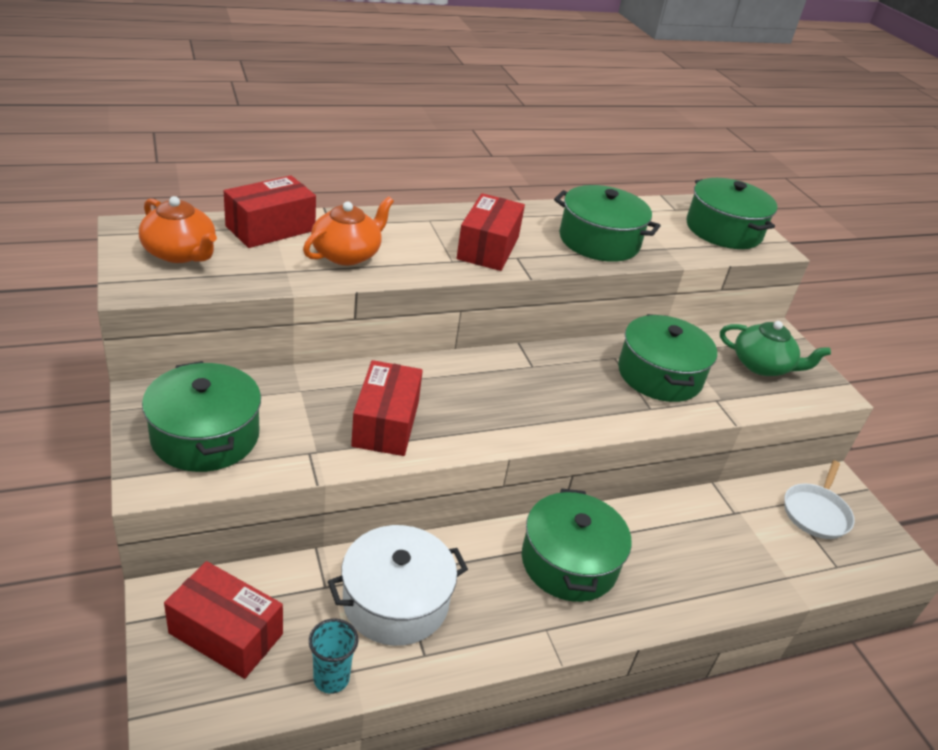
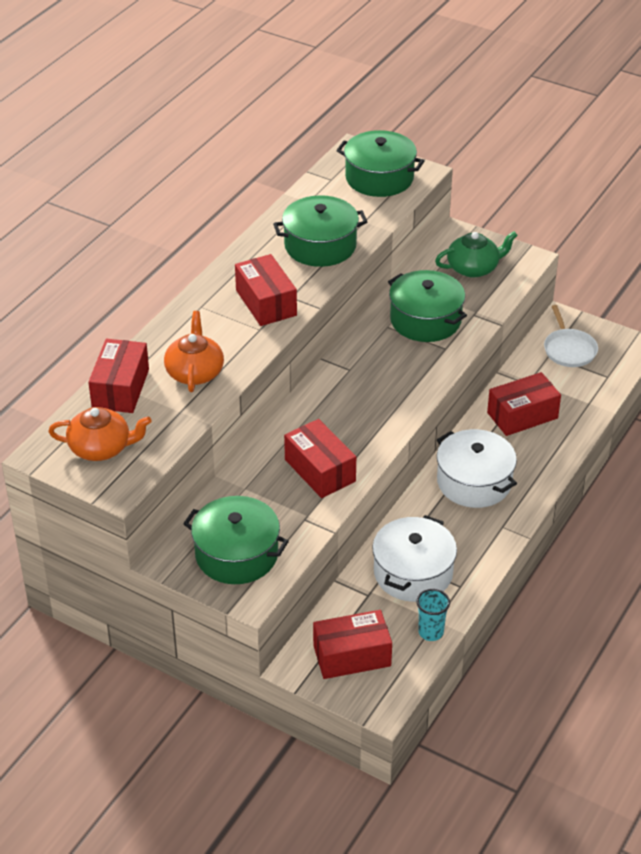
camera: 35 degrees left, 5 degrees up
green pot [522,488,632,602] -> white pot [437,429,517,508]
none -> red box [487,372,561,436]

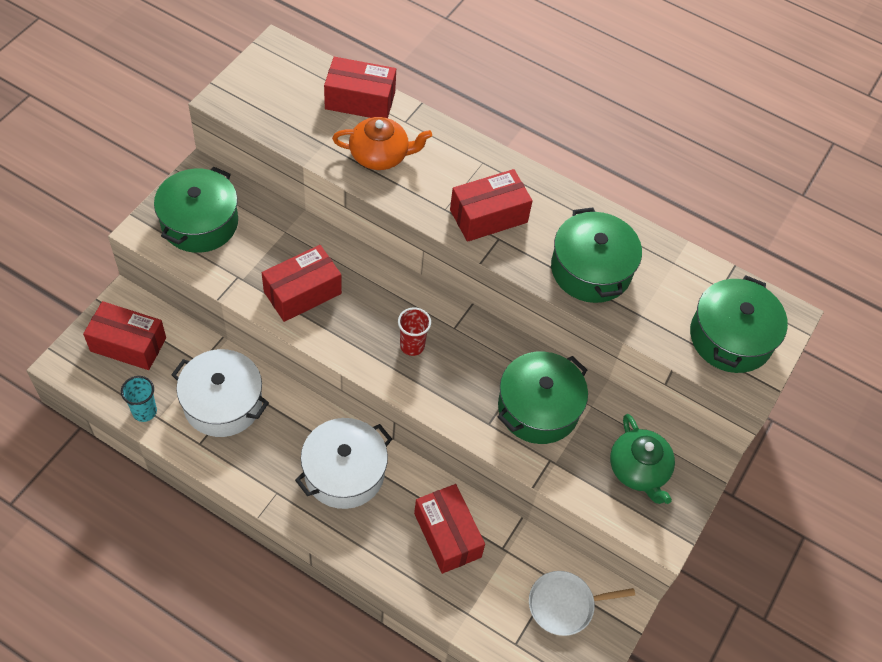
camera: 85 degrees right, 15 degrees up
orange teapot [48,407,151,461] -> none
red box [313,610,392,679] -> red box turned 60 degrees counterclockwise [83,301,166,370]
none -> red cup [398,307,431,356]

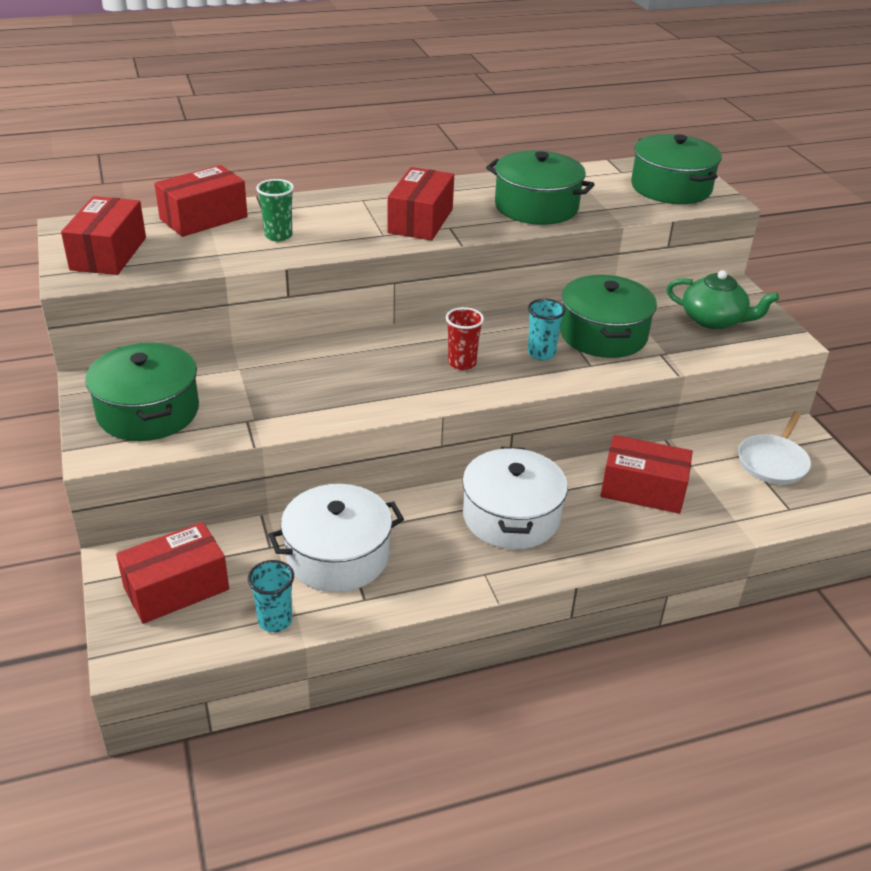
camera: 45 degrees left, 20 degrees down
red box [262,245,342,322] -> red box moved to [61,196,146,275]
orange teapot [332,117,432,170] -> green cup [256,179,294,242]
none -> turquoise cup [528,299,566,360]

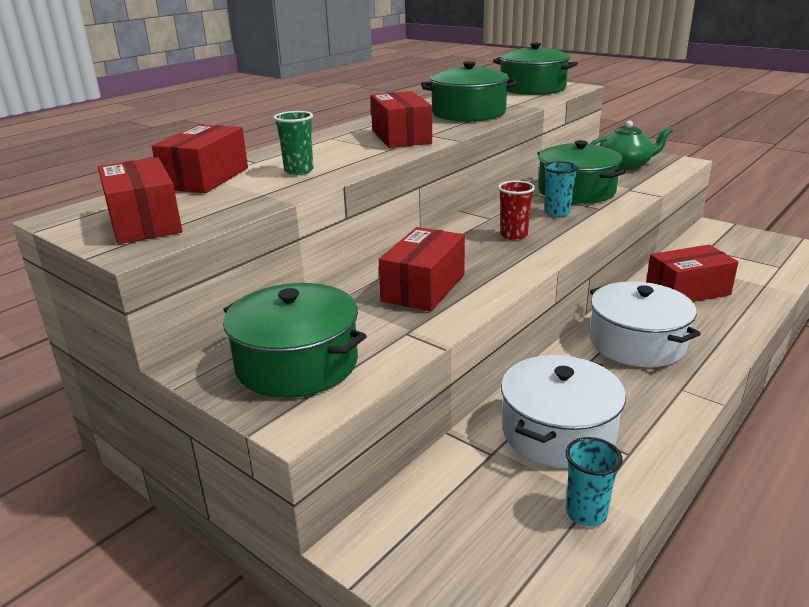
camera: 30 degrees left, 10 degrees down
red box [116,522,229,624] -> red box moved to [379,227,465,312]
white pan [738,411,811,485] -> none

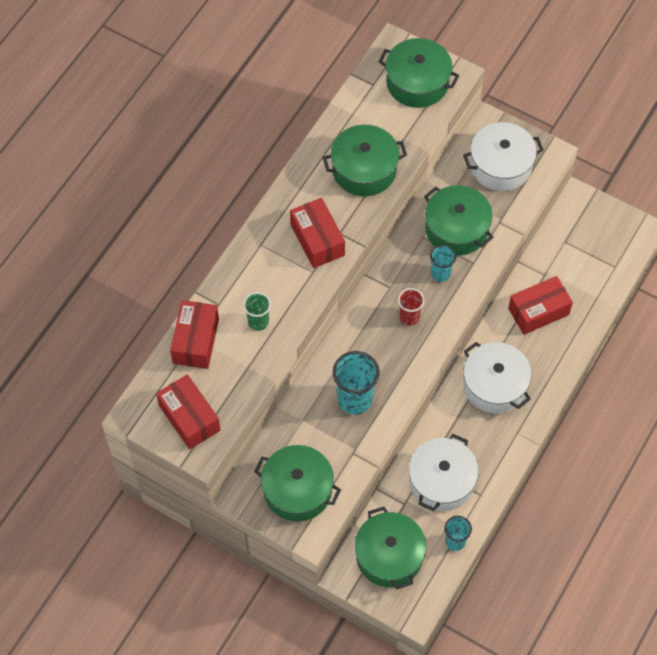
camera: 10 degrees left, 35 degrees up
red box [379,227,465,312] -> turquoise cup [333,351,380,415]
green teapot [590,121,673,170] -> white pot [463,122,543,191]
none -> green pot [355,507,426,589]

